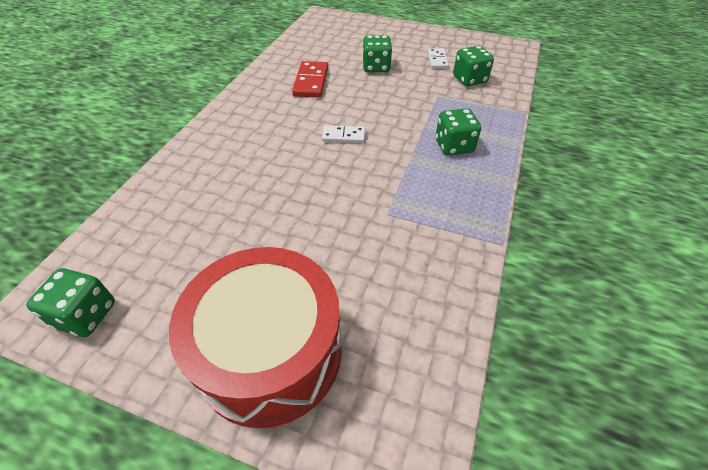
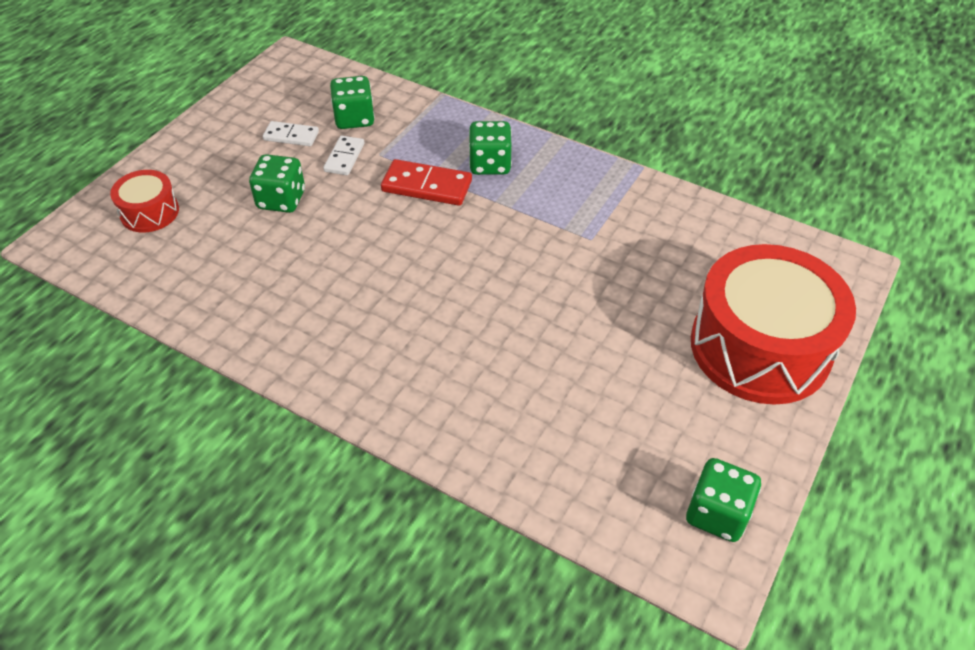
camera: 80 degrees left, 0 degrees up
red domino [292,61,328,98] -> red domino moved to [381,159,472,206]
white domino [322,126,365,143] -> white domino moved to [323,136,364,175]
none -> red drum [110,170,179,232]

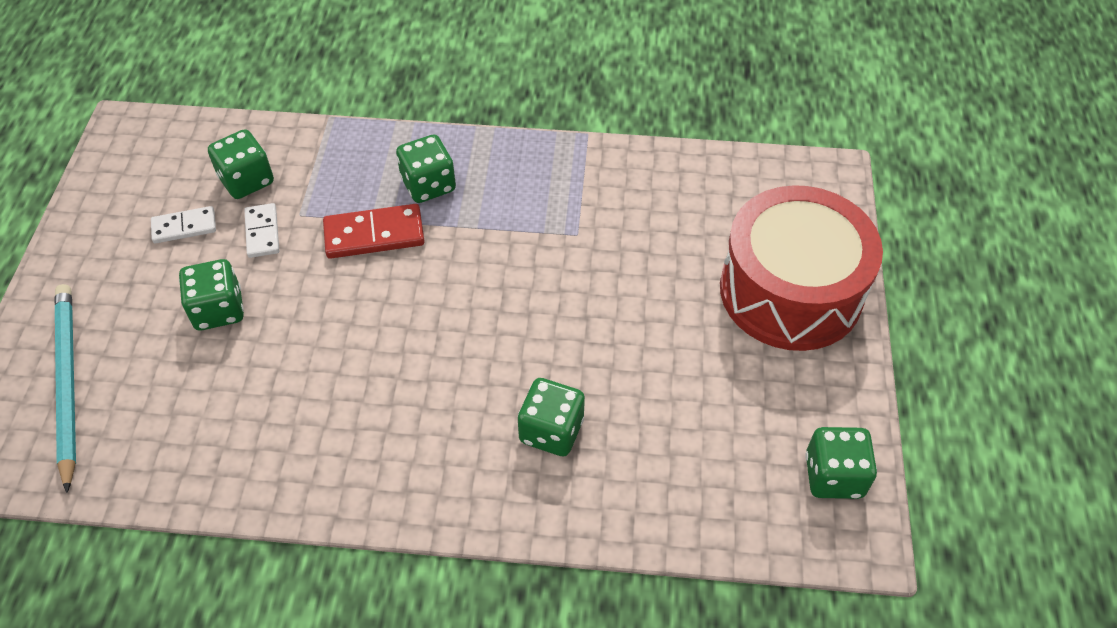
camera: 25 degrees left, 5 degrees up
red drum [110,170,179,232] -> turquoise pencil [55,284,76,493]
none -> green dice [518,378,585,456]

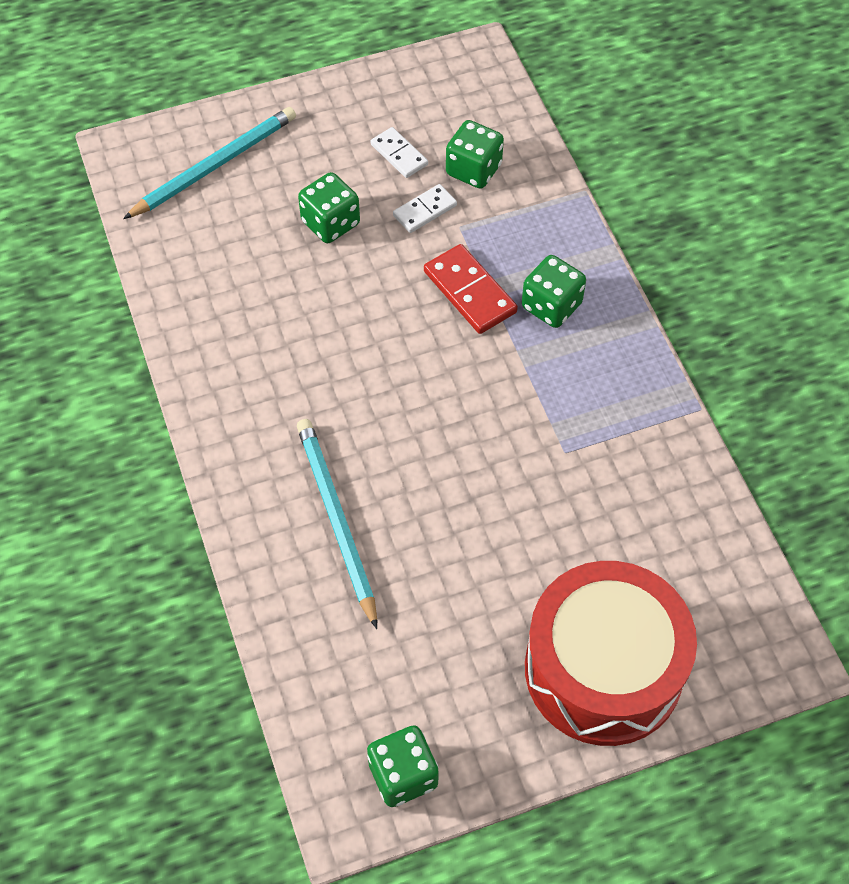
camera: 65 degrees right, 5 degrees up
green dice [518,378,585,456] -> turquoise pencil [297,419,377,629]

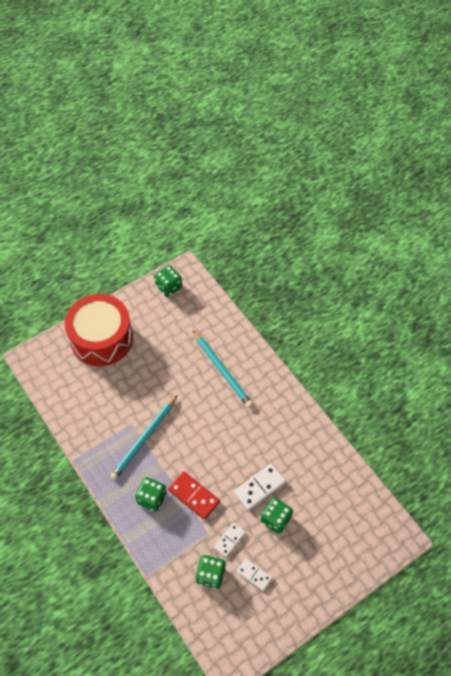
camera: 165 degrees right, 0 degrees up
turquoise pencil [123,107,296,219] -> turquoise pencil moved to [110,395,177,480]
none -> white domino [234,464,286,511]

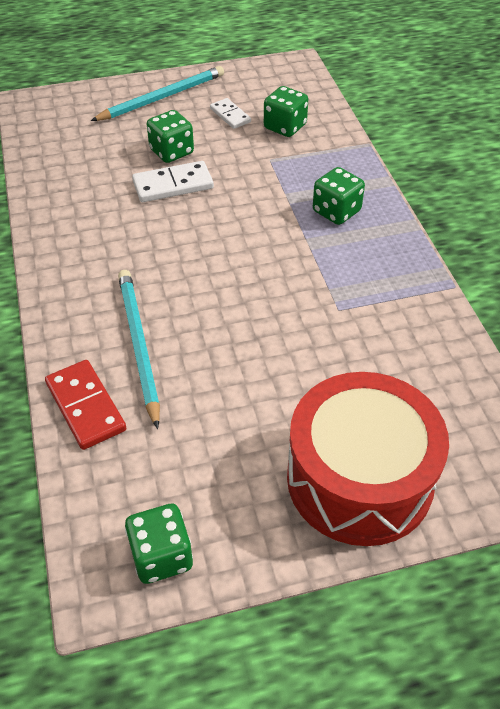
camera: 160 degrees left, 10 degrees down
turquoise pencil [110,395,177,480] -> turquoise pencil moved to [91,66,224,121]
red domino [168,471,220,520] -> red domino moved to [45,360,126,450]
white domino [214,523,246,557] -> none

